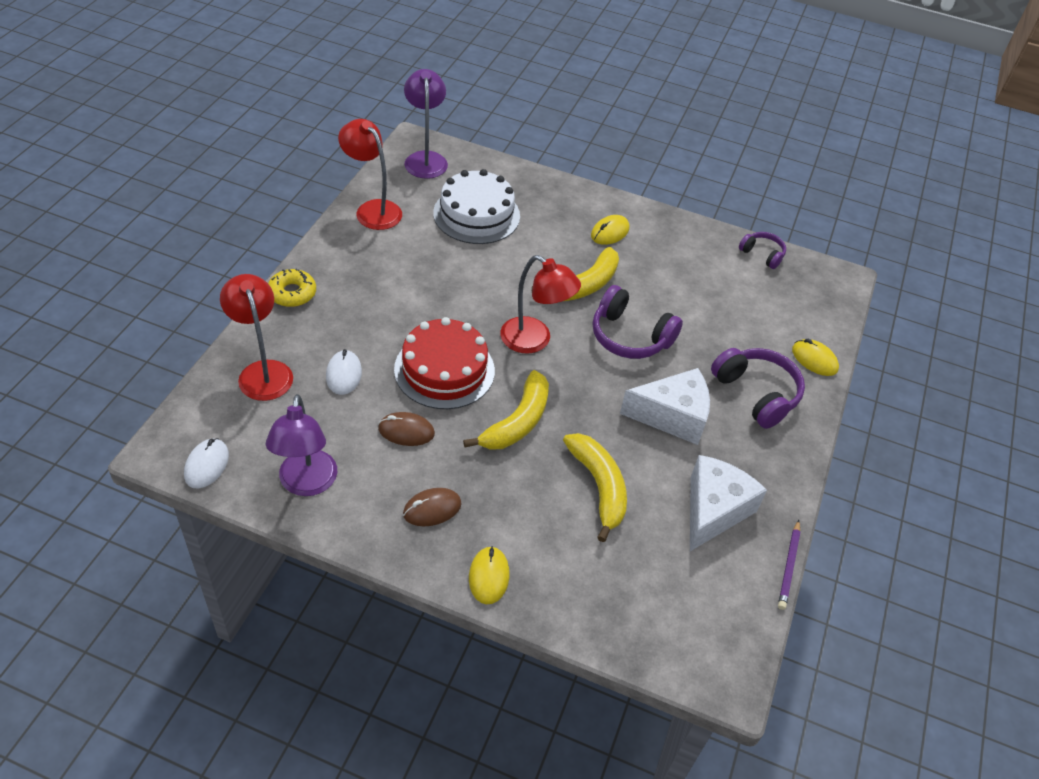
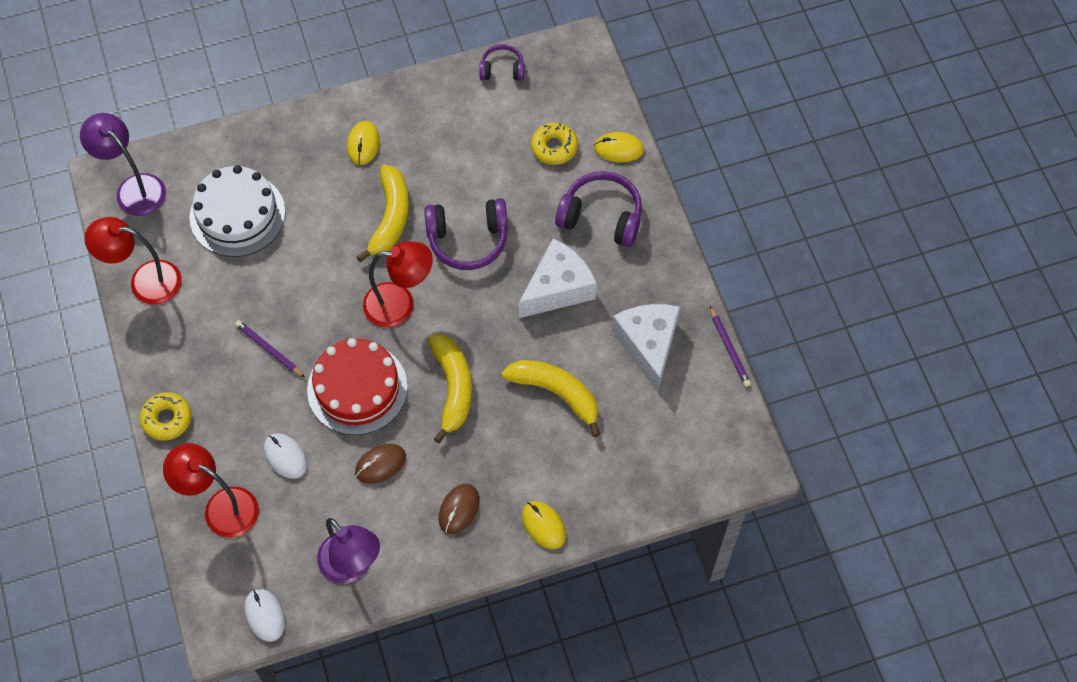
camera: 35 degrees left, 15 degrees up
none -> purple pencil [235,320,305,378]
none -> yellow donut [531,122,578,165]

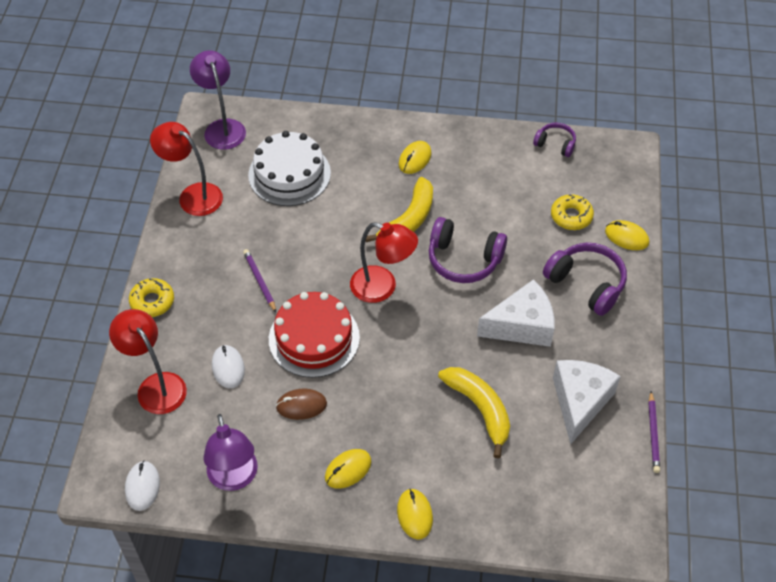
camera: 25 degrees right, 10 degrees down
yellow banana [428,334,472,443] -> none
brown mouse [439,484,479,534] -> yellow mouse [325,449,371,489]

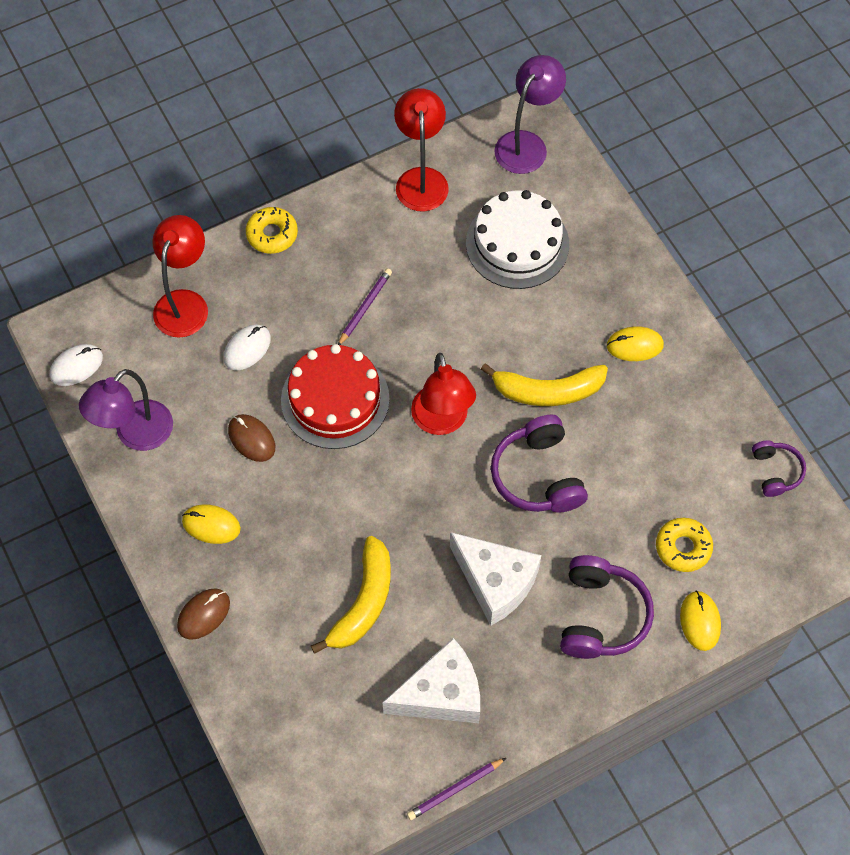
camera: 55 degrees right, 10 degrees up
yellow mouse [397,489,433,539] -> brown mouse [177,588,230,640]

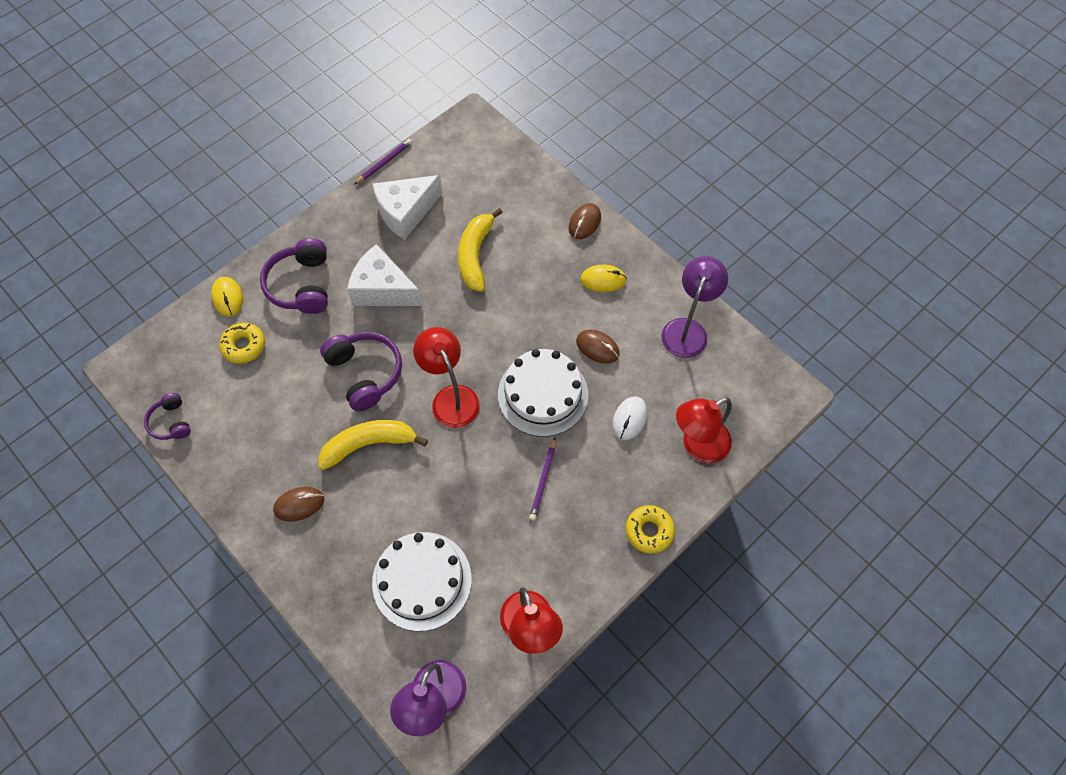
camera: 165 degrees right, 0 degrees up
white mouse [50,344,103,386] -> none
red lamp [152,215,208,338] -> red lamp turned 60 degrees clockwise [676,397,732,463]
red cake [281,344,390,449] -> white cake [498,349,588,437]
yellow mouse [607,326,664,361] -> brown mouse [273,487,324,522]

